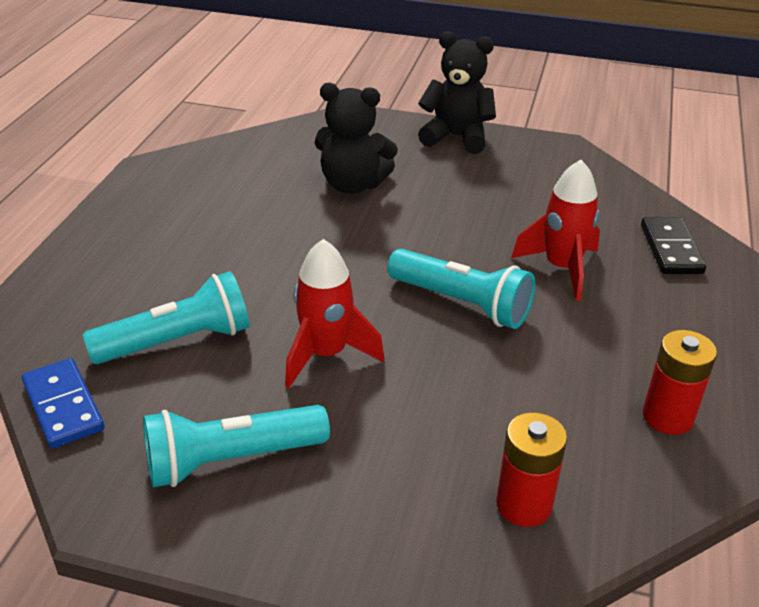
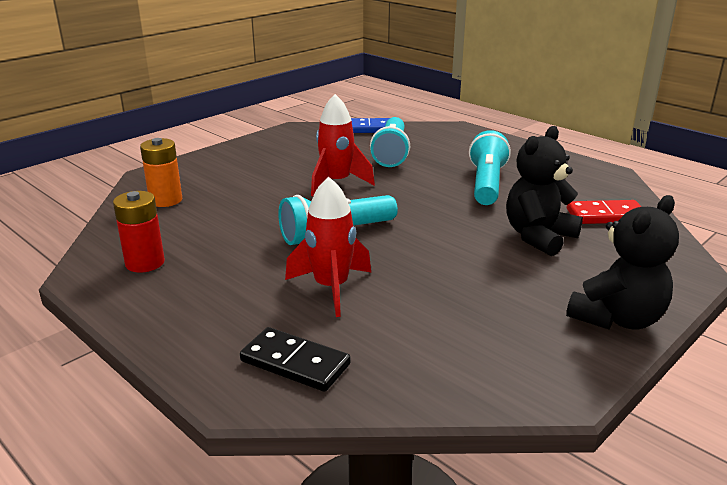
camera: 120 degrees right, 10 degrees down
turquoise flashlight [143,405,330,487] -> turquoise flashlight moved to [469,130,511,205]
red battery [496,412,567,527] -> orange battery [140,138,182,207]
none -> red domino [567,200,642,224]

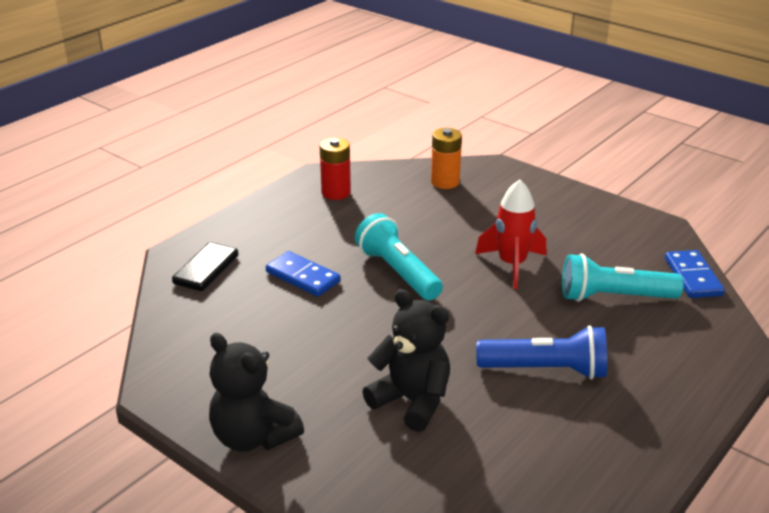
camera: 85 degrees right, 5 degrees up
red rocket [285,176,371,317] -> blue domino [266,251,341,297]
turquoise flashlight [469,130,511,205] -> blue flashlight [476,325,607,380]
red domino [567,200,642,224] -> none

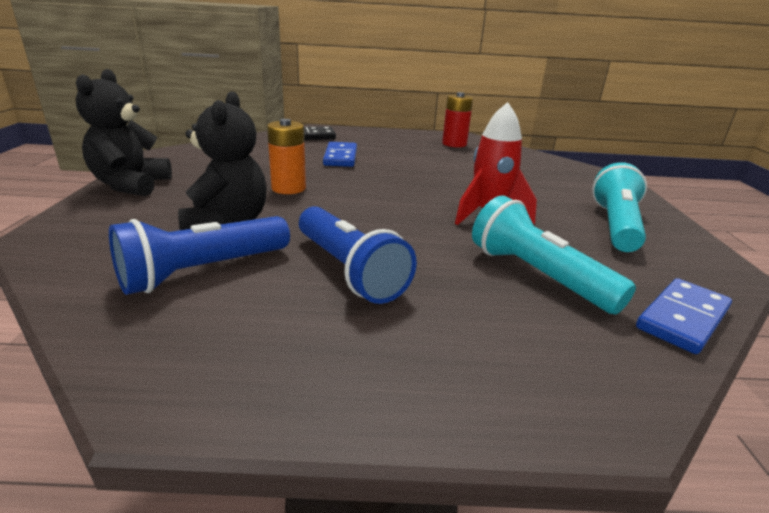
camera: 50 degrees right, 5 degrees down
turquoise flashlight [355,213,443,300] -> turquoise flashlight moved to [592,162,647,252]
orange battery [431,128,462,189] -> orange battery moved to [267,119,306,194]
none -> blue flashlight [109,216,290,295]

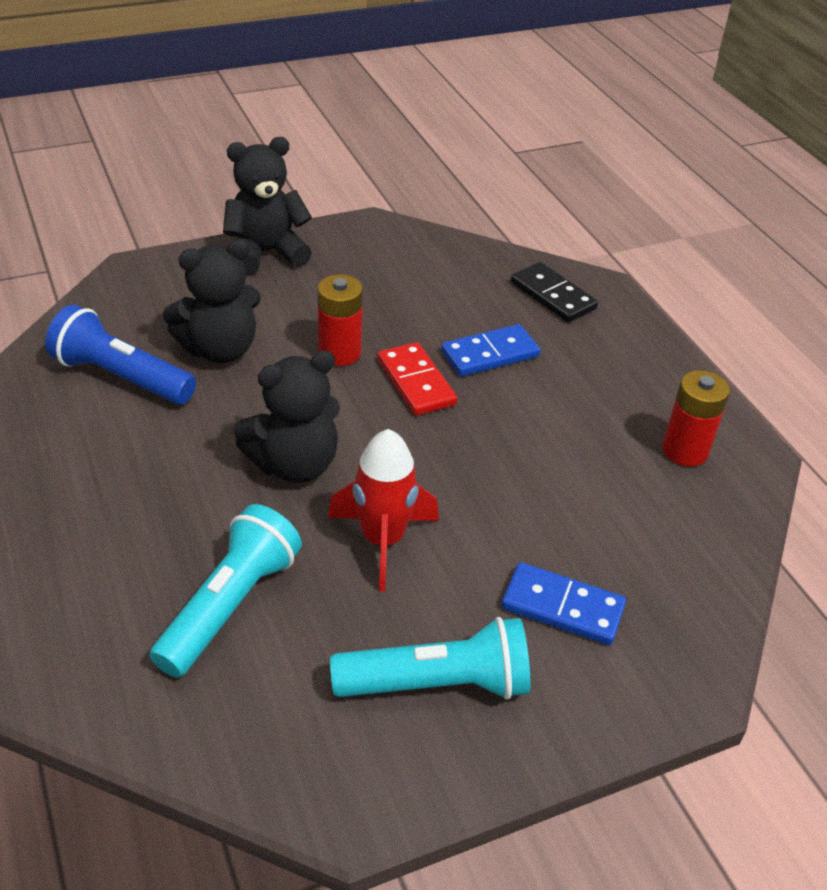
camera: 65 degrees right, 15 degrees up
orange battery [267,119,306,194] -> red battery [317,274,363,366]
blue flashlight [299,206,417,304] -> none
blue domino [636,278,732,354] -> blue domino moved to [501,562,626,645]
none -> black teddy bear [234,350,340,483]
none -> red domino [377,342,457,416]

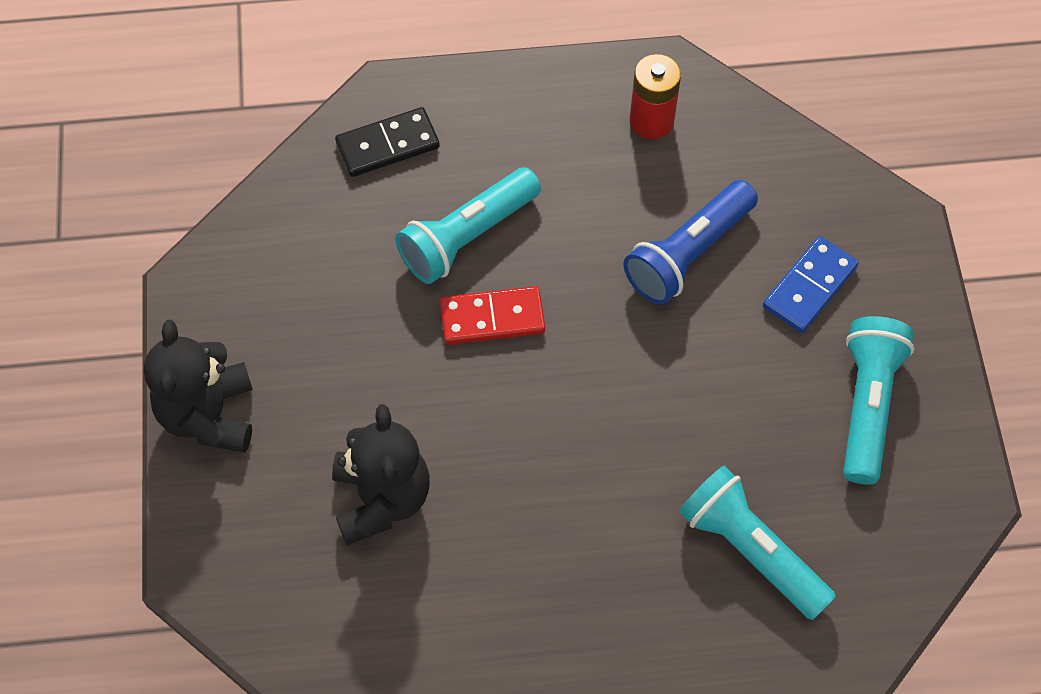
camera: 70 degrees left, 20 degrees up
blue flashlight [45,305,196,405] -> blue flashlight moved to [623,180,758,304]
black teddy bear [234,350,340,483] -> none
red battery [317,274,363,366] -> none
red rocket [328,429,439,591] -> none
blue domino [441,324,540,377] -> turquoise flashlight [395,167,541,284]

